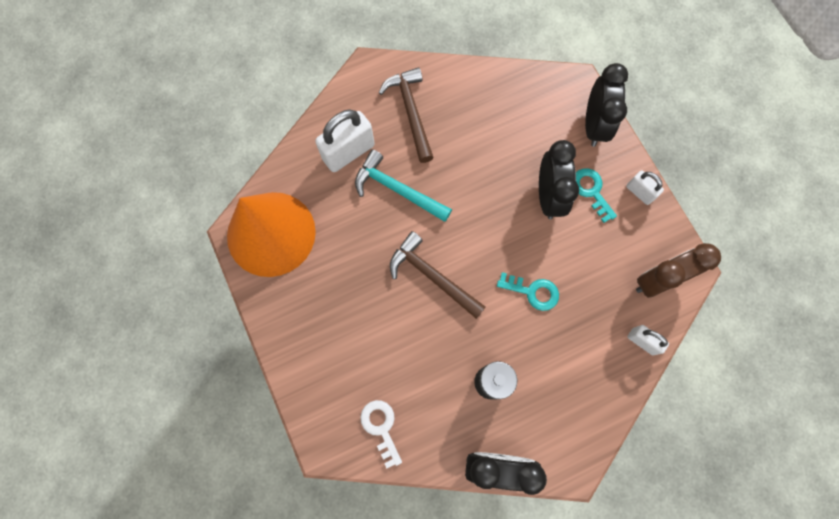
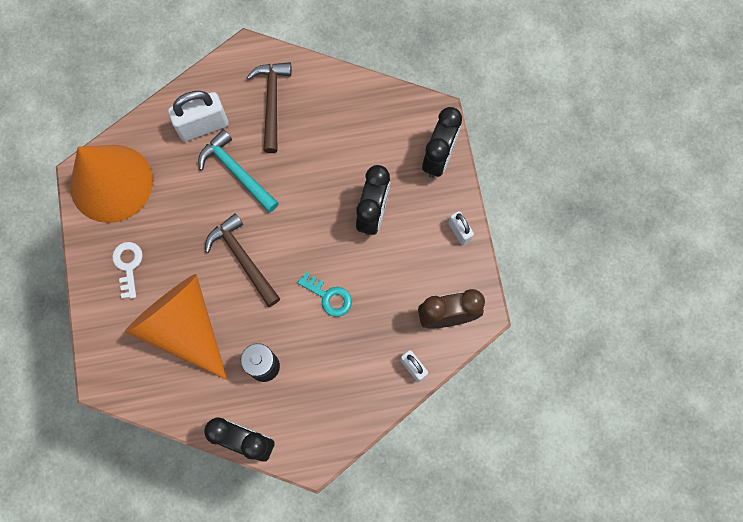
camera: 15 degrees right, 0 degrees up
white key [360,400,402,468] -> white key moved to [112,242,143,299]
turquoise key [576,168,617,223] -> none
none -> orange cone [125,274,227,380]

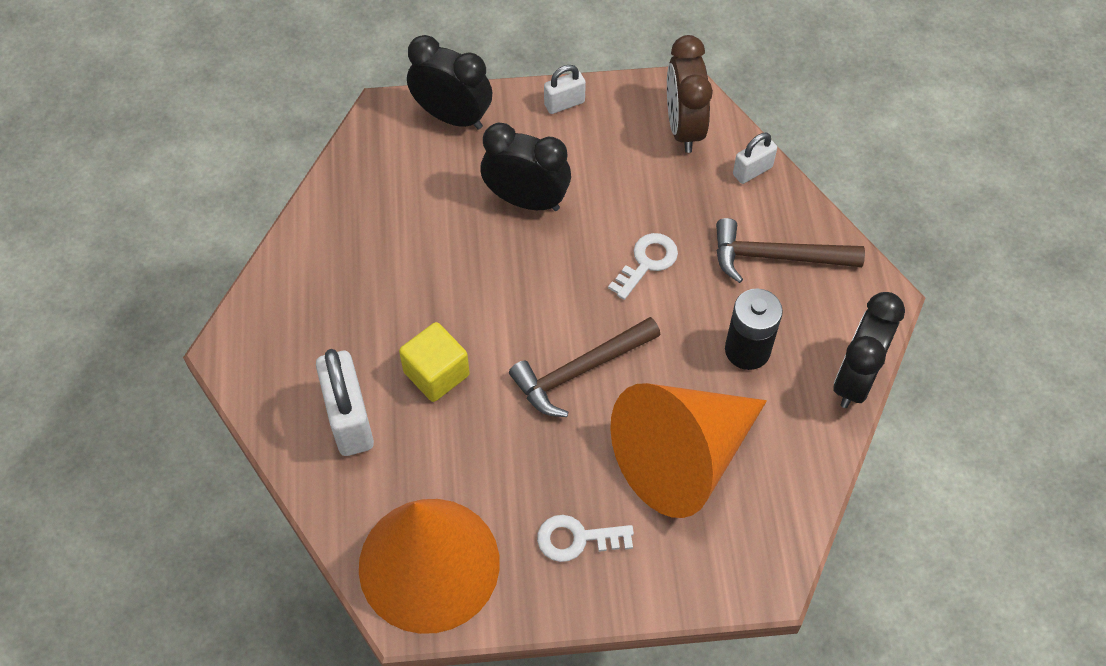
camera: 85 degrees left, 15 degrees down
turquoise hammer [198,129,279,213] -> yellow cube [399,322,470,402]
brown hammer [247,62,292,153] -> brown hammer moved to [716,218,865,283]
turquoise key [298,272,352,317] -> white key [608,233,678,300]

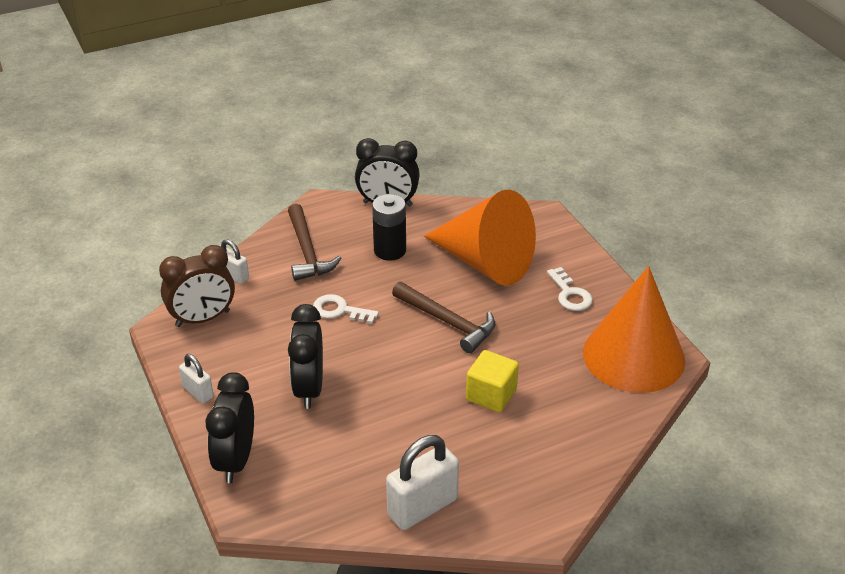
camera: 110 degrees left, 20 degrees down
white padlock [316,349,374,456] -> white padlock moved to [386,435,459,530]

